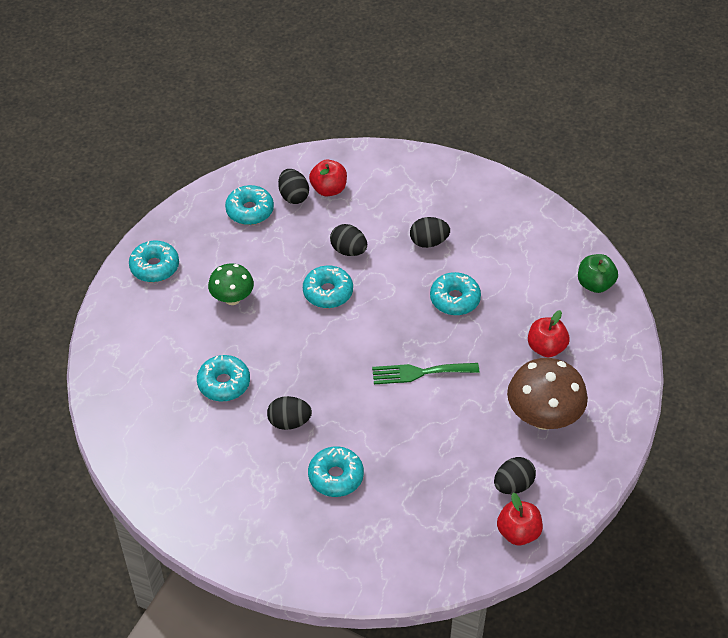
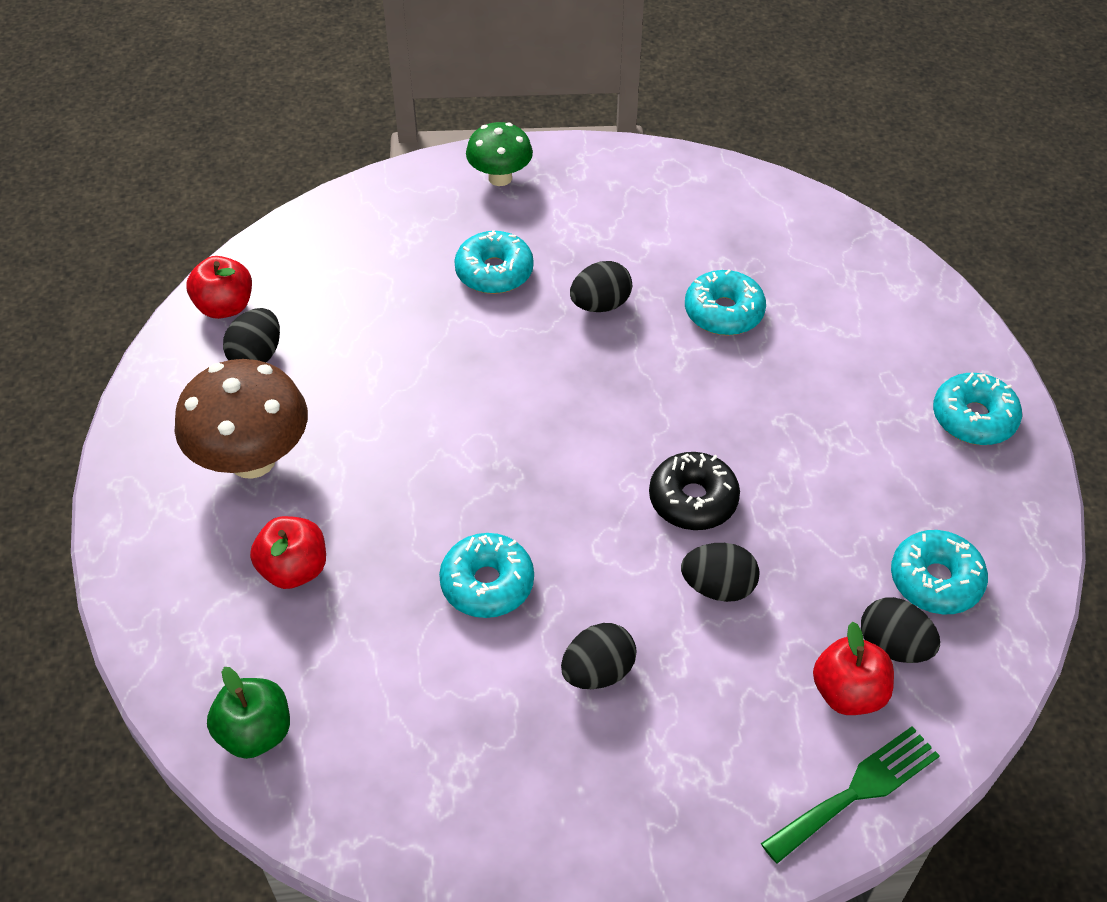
camera: 150 degrees right, 0 degrees up
green mushroom [208,263,254,305] -> green mushroom moved to [466,122,533,186]
turquoise donut [303,266,353,308] -> black donut [649,452,740,530]
green fork [372,363,479,384] -> green fork moved to [761,726,940,864]

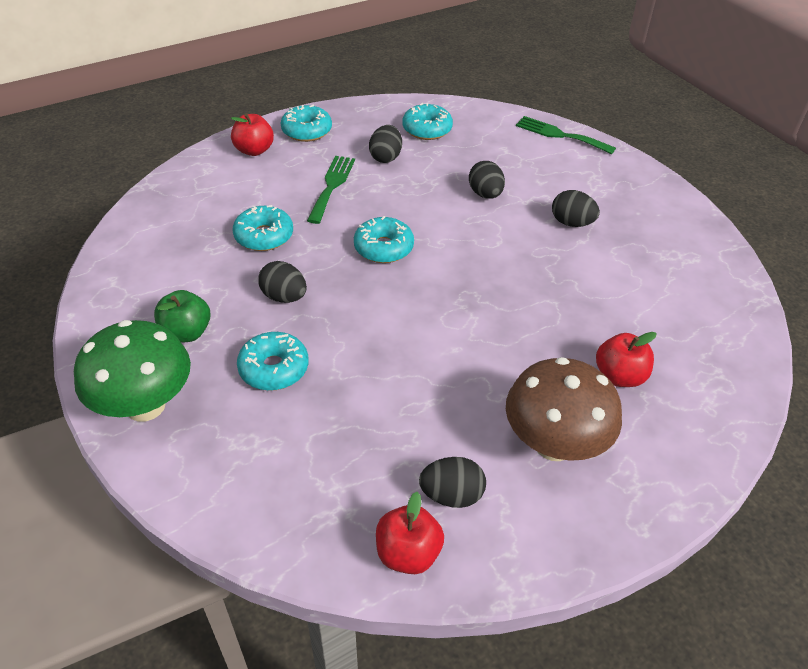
camera: 115 degrees left, 5 degrees down
green apple [207,667,290,759] -> green apple moved to [154,290,210,343]
turquoise donut [439,533,534,618] -> turquoise donut moved to [354,216,414,263]
green mushroom [466,122,533,186] -> green mushroom [74,320,191,422], size x1.63
black donut [649,452,740,530] -> none
red apple [813,621,894,715] -> red apple moved to [231,113,274,156]
black egg [861,597,940,663] -> black egg moved to [369,125,402,163]
none -> green fork [307,156,355,224]

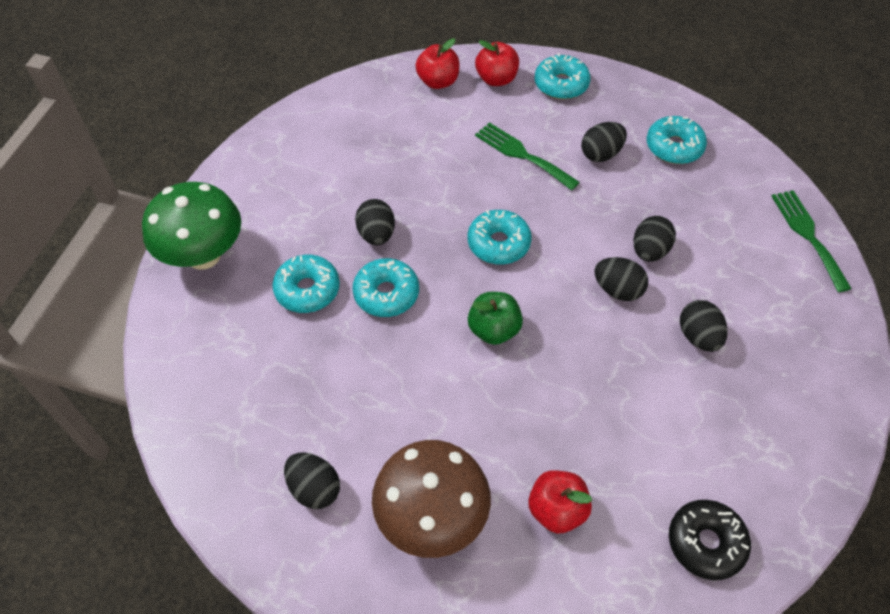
camera: 45 degrees right, 10 degrees up
green apple [154,290,210,343] -> green apple moved to [468,292,523,345]
turquoise donut [233,205,293,251] -> turquoise donut moved to [353,258,419,317]
green fork [307,156,355,224] -> green fork turned 105 degrees counterclockwise [475,122,580,190]
red apple [376,492,444,574] -> red apple moved to [415,38,460,89]
none -> black egg [594,257,648,301]
none -> black donut [669,500,751,580]

